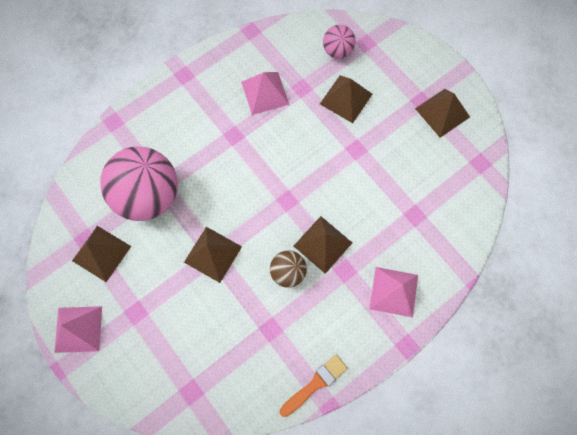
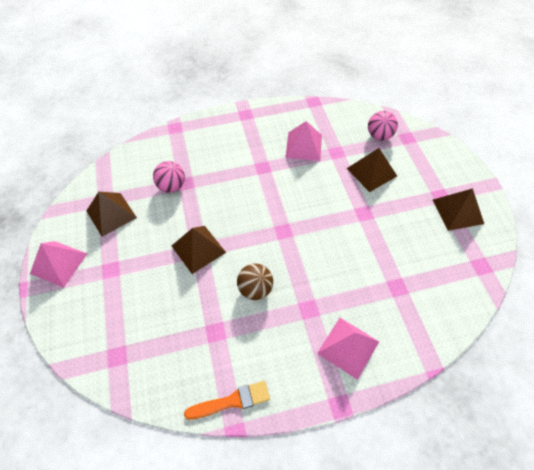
camera: 25 degrees right, 15 degrees down
pink ball [100,146,178,221] -> pink ball [153,161,185,193], size x0.49
brown pyramid [294,216,352,274] -> none

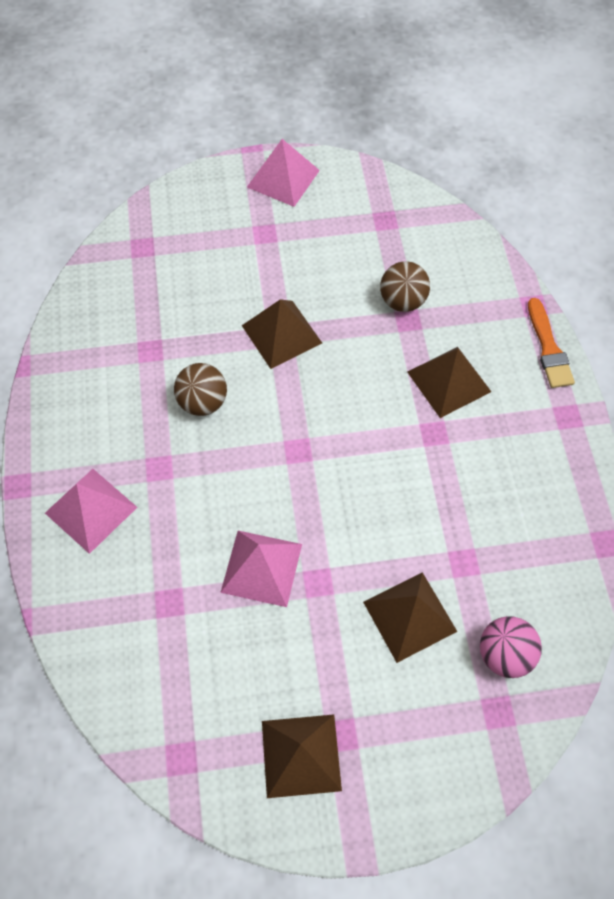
camera: 95 degrees right, 5 degrees up
brown pyramid [86,192,137,237] -> brown pyramid moved to [407,347,491,418]
pink ball [153,161,185,193] -> brown ball [380,261,430,312]
orange brush [184,381,270,420] -> orange brush moved to [528,298,575,388]
pink pyramid [285,121,322,161] -> pink pyramid moved to [220,531,302,607]

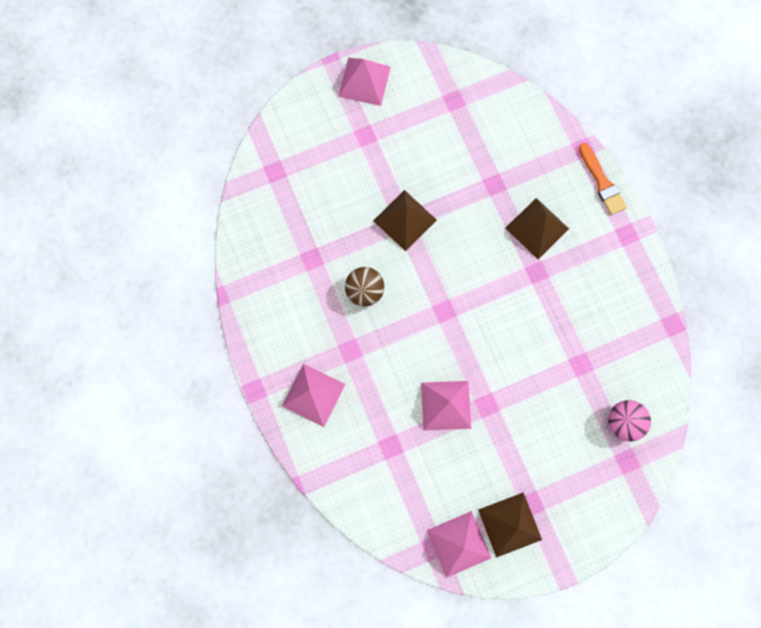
camera: 15 degrees left, 15 degrees up
brown pyramid [363,572,457,663] -> none
brown ball [380,261,430,312] -> none
none -> pink pyramid [427,511,491,578]

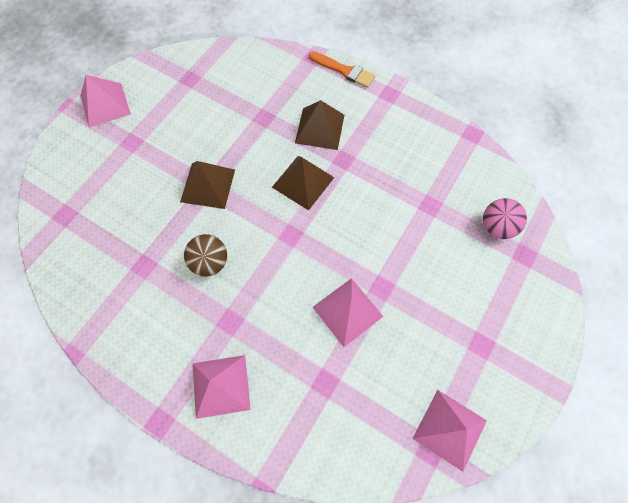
camera: 35 degrees left, 10 degrees down
brown pyramid [478,492,542,558] -> brown pyramid moved to [272,156,334,210]

